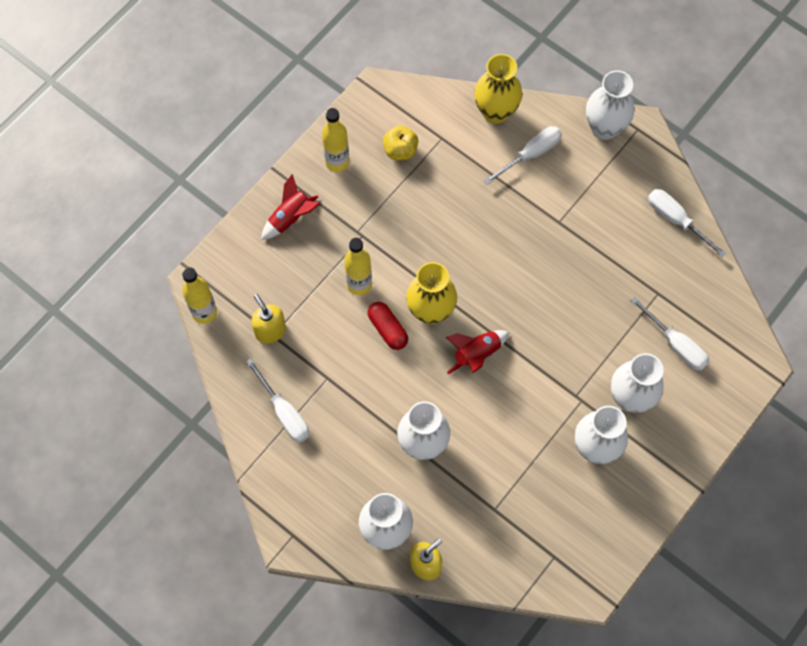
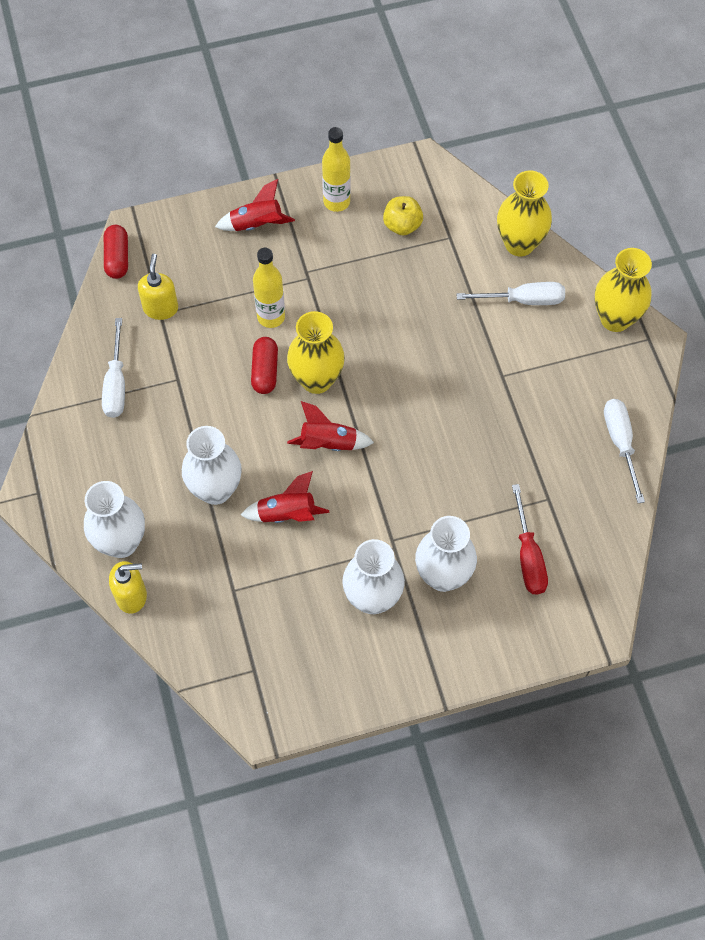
camera: 35 degrees right, 5 degrees down
yellow bottle [182,267,217,324] -> red capsule [104,225,128,279]
white vase [586,70,634,140] -> yellow vase [595,248,652,332]
white screwdriver [630,297,710,371] -> red screwdriver [512,484,548,595]
none -> red rocket [241,471,329,523]

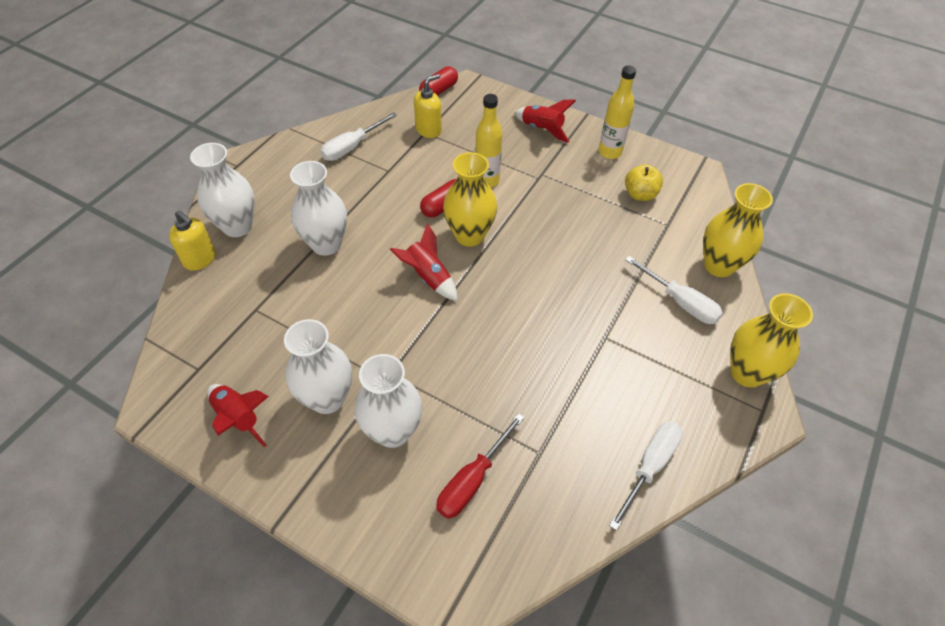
camera: 45 degrees right, 10 degrees down
red rocket [241,471,329,523] -> red rocket moved to [207,384,269,447]

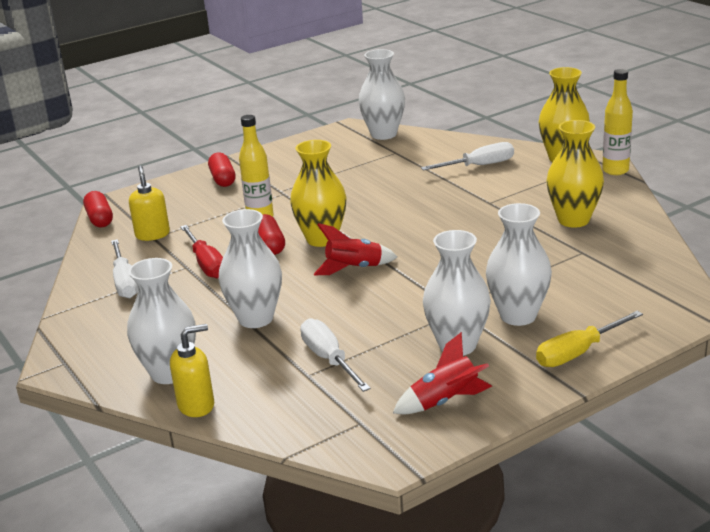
camera: 60 degrees left, 25 degrees down
red screwdriver [436,413,524,519] -> red screwdriver moved to [180,225,223,278]
red rocket [515,100,576,143] -> red capsule [208,153,236,187]
yellow bottle [599,65,636,159] -> yellow bottle moved to [602,69,633,175]
white screwdriver [609,421,683,531] -> white screwdriver moved to [300,319,371,392]
yellow apple [625,164,663,201] -> none
yellow vase [703,183,773,277] -> yellow vase moved to [546,120,604,228]
none -> white vase [358,49,405,140]
none -> yellow screwdriver [536,311,643,367]

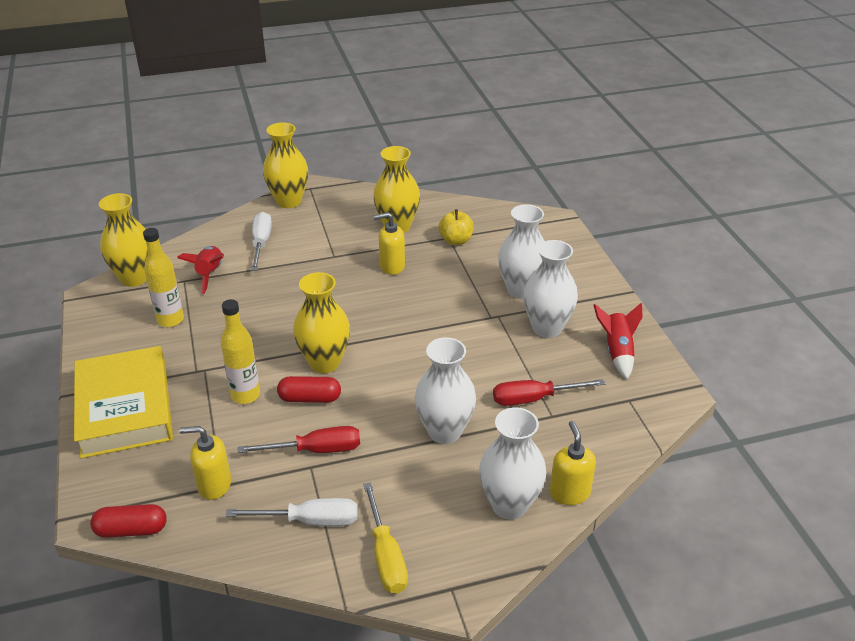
camera: 75 degrees left, 10 degrees up
red capsule [208,153,236,187] -> yellow book [74,346,173,458]
white screwdriver [300,319,371,392] -> red screwdriver [493,379,605,406]
red rocket [314,223,397,275] -> red rocket moved to [177,246,224,294]
white vase [358,49,405,140] -> yellow vase [99,193,148,287]
yellow screwdriver [536,311,643,367] -> yellow screwdriver moved to [363,482,408,593]
yellow bottle [602,69,633,175] -> yellow bottle moved to [143,228,184,327]
none -> yellow soap dispenser [373,212,405,275]
none -> yellow apple [439,209,474,245]

